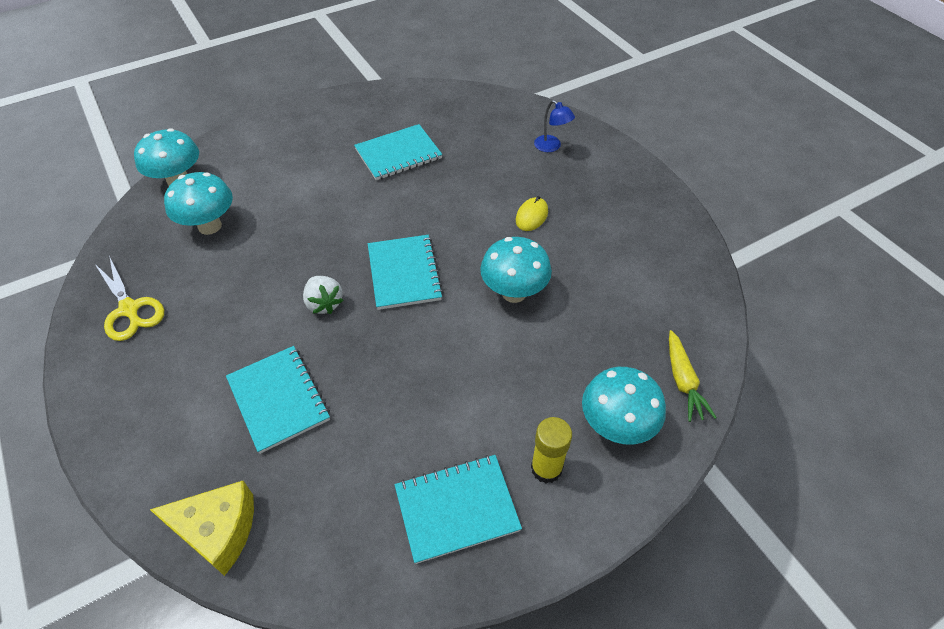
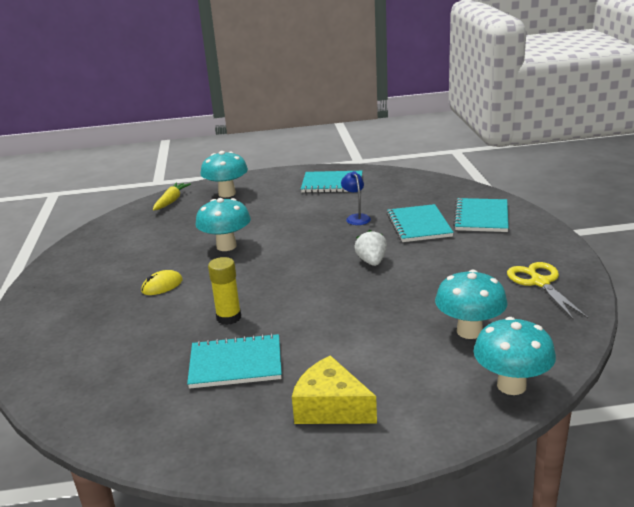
camera: 155 degrees left, 25 degrees down
yellow cheese [150,481,254,576] -> yellow cheese moved to [292,355,377,424]
turquoise notebook [368,235,443,310] -> turquoise notebook moved to [453,198,509,232]
yellow glue stick [531,417,572,484] -> yellow glue stick moved to [208,257,241,325]
blue lamp [534,100,575,152] -> blue lamp moved to [341,171,371,225]

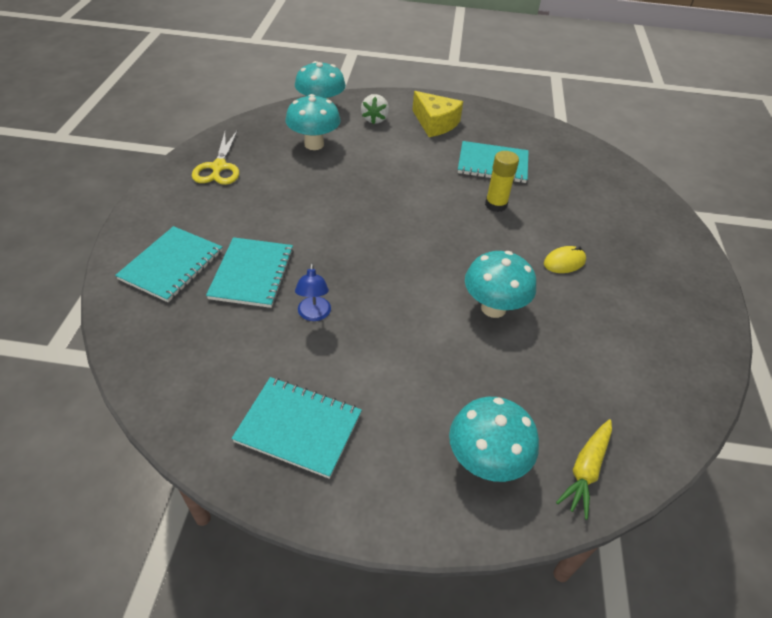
camera: 170 degrees left, 20 degrees up
white strawberry [354,230,387,266] -> white strawberry moved to [361,94,389,124]

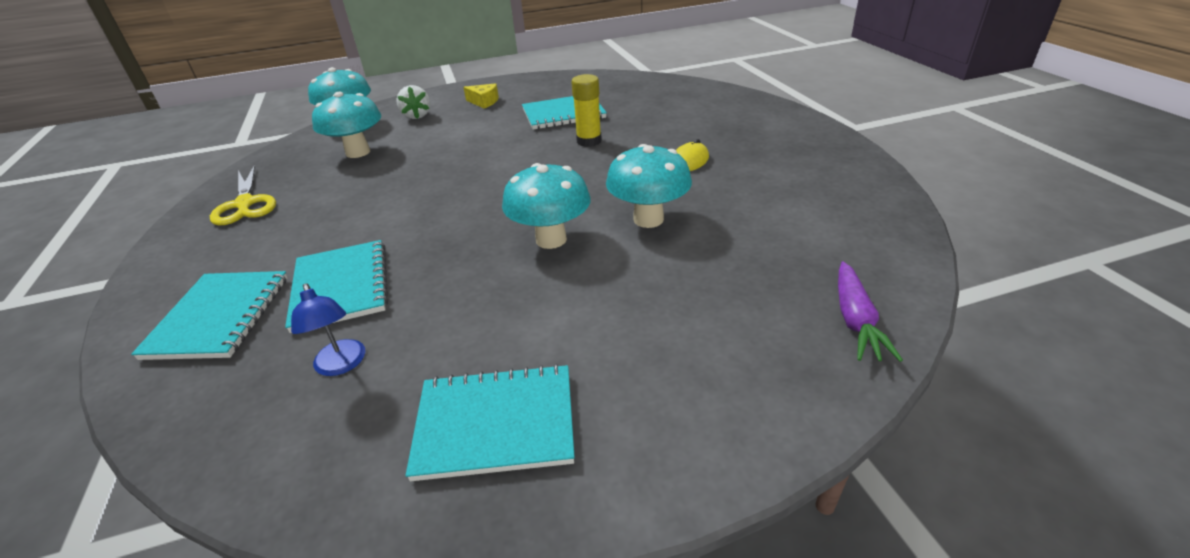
camera: 20 degrees left, 10 degrees down
blue lamp [295,263,331,321] -> blue lamp moved to [291,283,365,376]
yellow cheese [412,91,463,137] -> yellow cheese [463,83,499,109], size x0.59
turquoise mushroom [449,397,539,482] -> turquoise mushroom moved to [502,163,591,249]
yellow carrot [556,419,612,520] -> purple carrot [838,261,903,362]

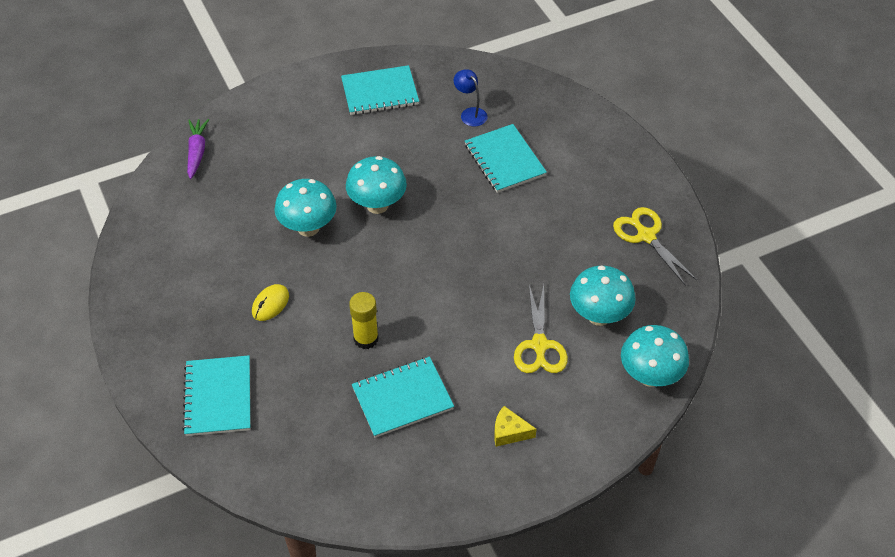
camera: 170 degrees right, 15 degrees up
turquoise notebook [131,271,288,360] -> turquoise notebook moved to [182,355,251,436]
white strawberry [396,85,430,119] -> none
none -> yellow scissors [514,285,568,373]

